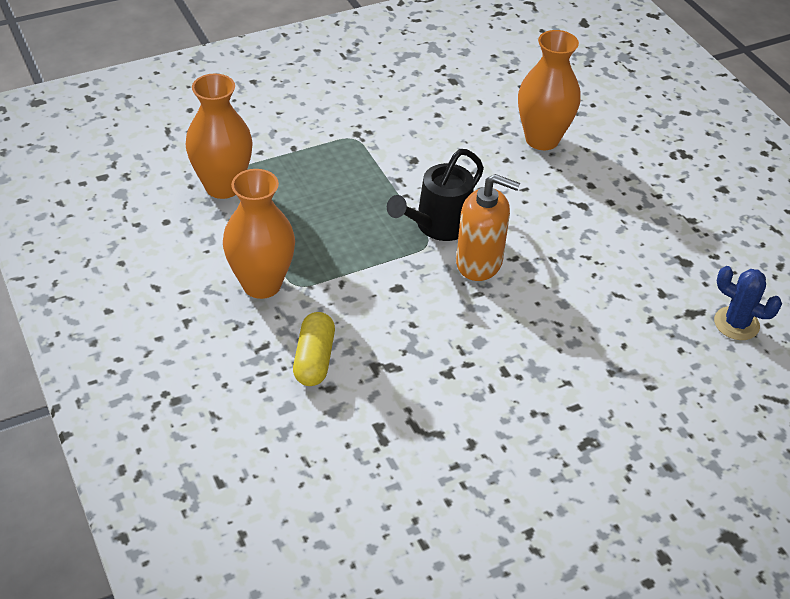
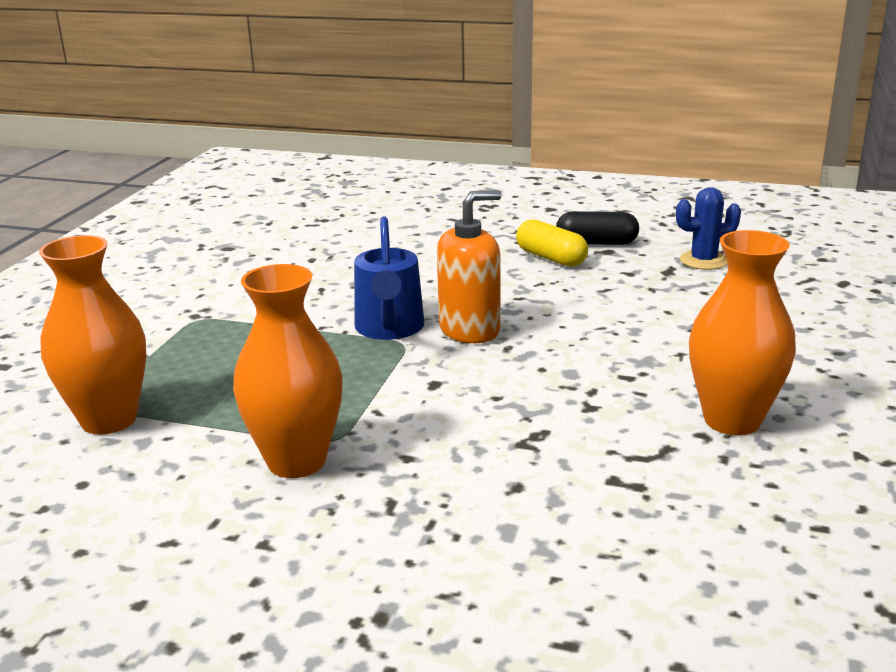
camera: 45 degrees left, 20 degrees down
yellow capsule [293,312,335,386] -> yellow capsule moved to [516,219,588,267]
black watering can [387,149,484,241] -> blue watering can [354,217,424,340]
orange vase [518,30,581,150] -> orange vase moved to [689,230,796,435]
none -> black capsule [556,211,639,245]

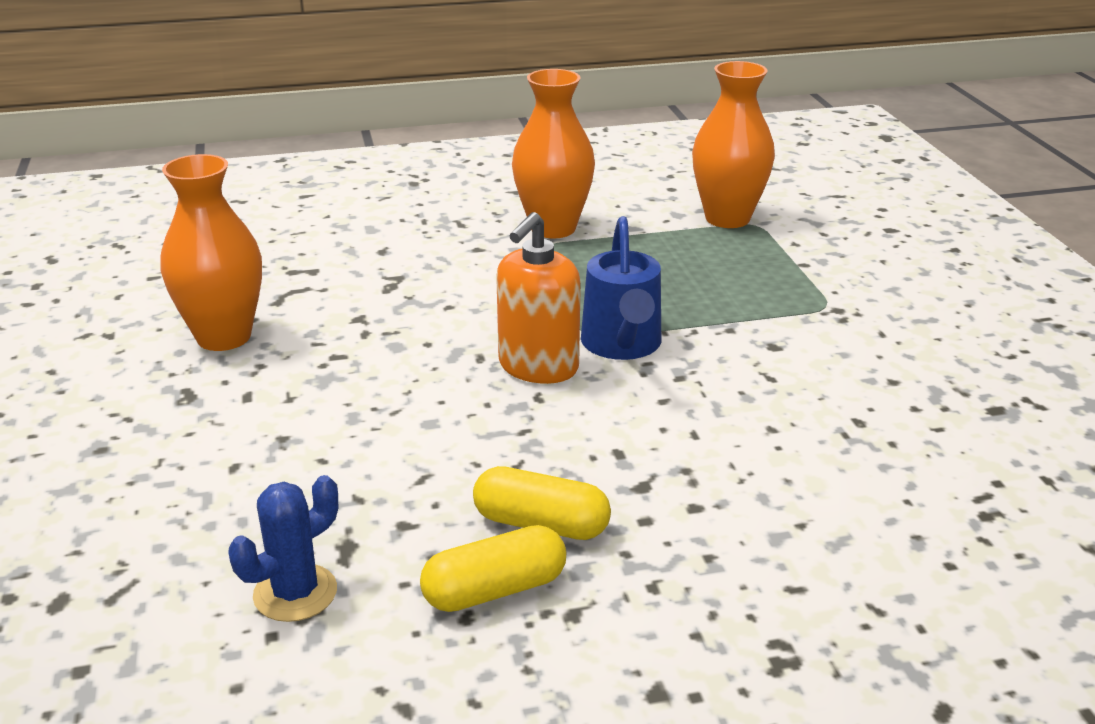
camera: 150 degrees right, 5 degrees up
blue watering can [354,217,424,340] -> blue watering can turned 150 degrees counterclockwise [581,216,661,360]
black capsule [556,211,639,245] -> yellow capsule [420,525,566,612]

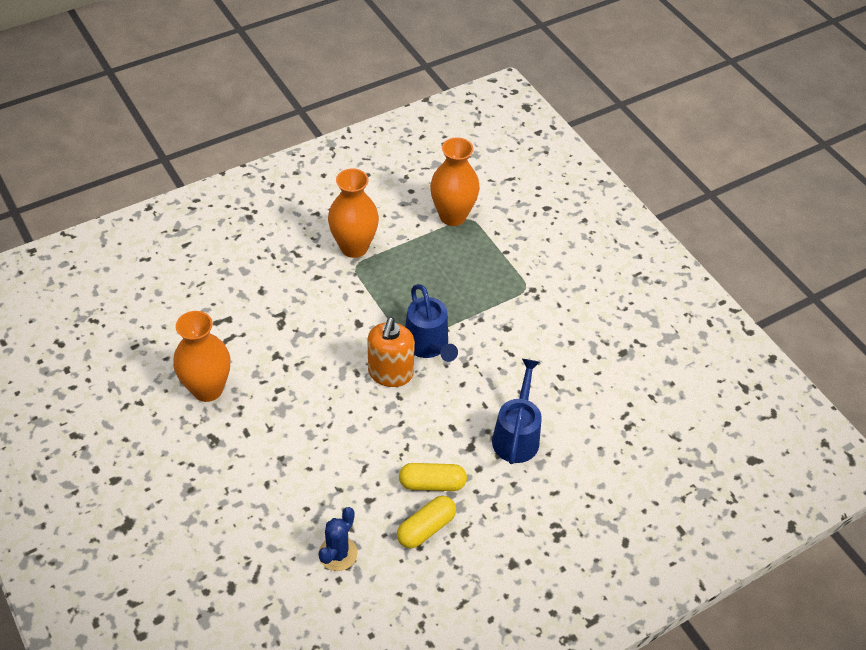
camera: 20 degrees left, 20 degrees up
none -> blue watering can [492,359,542,464]

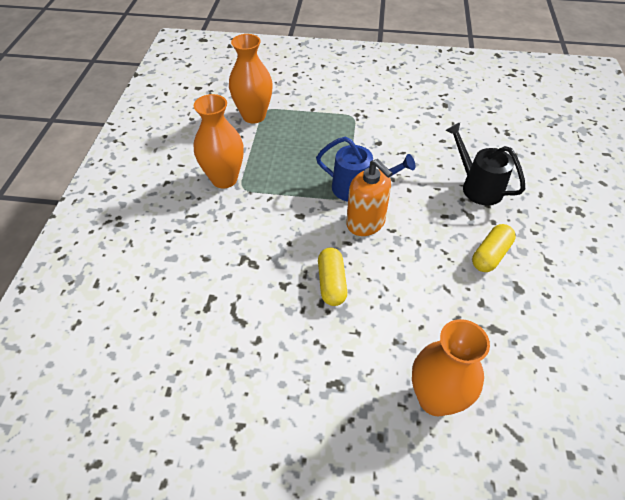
camera: 50 degrees left, 0 degrees up
orange vase [173,311,230,402] -> orange vase moved to [412,319,490,416]
blue cactus [318,507,357,571] -> none
yellow capsule [397,496,456,548] -> yellow capsule moved to [318,248,347,306]
blue watering can [492,359,542,464] -> black watering can [445,123,525,205]

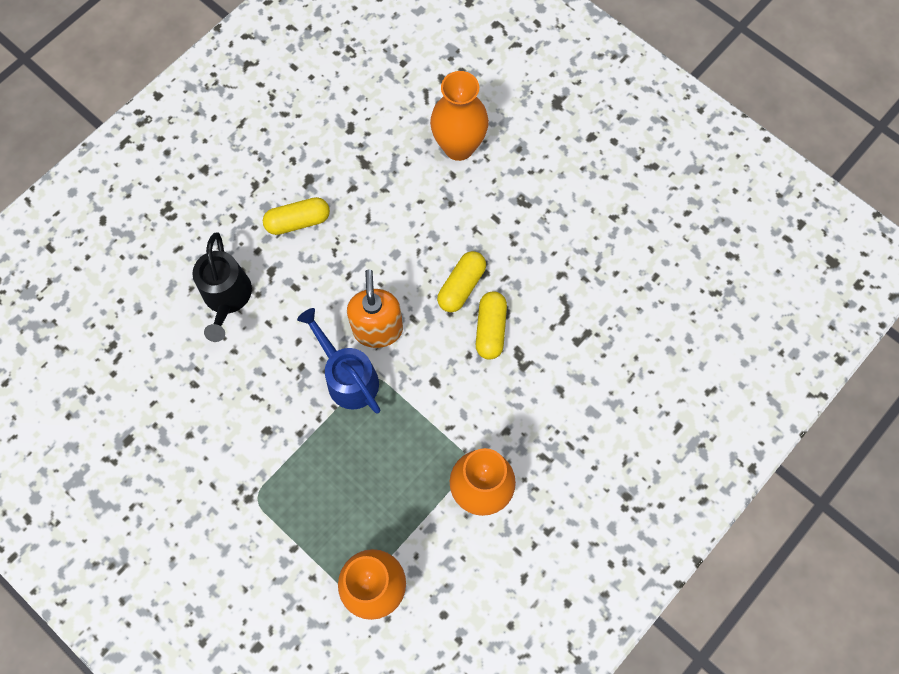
camera: 145 degrees left, 20 degrees up
none -> yellow capsule [476,291,507,360]

